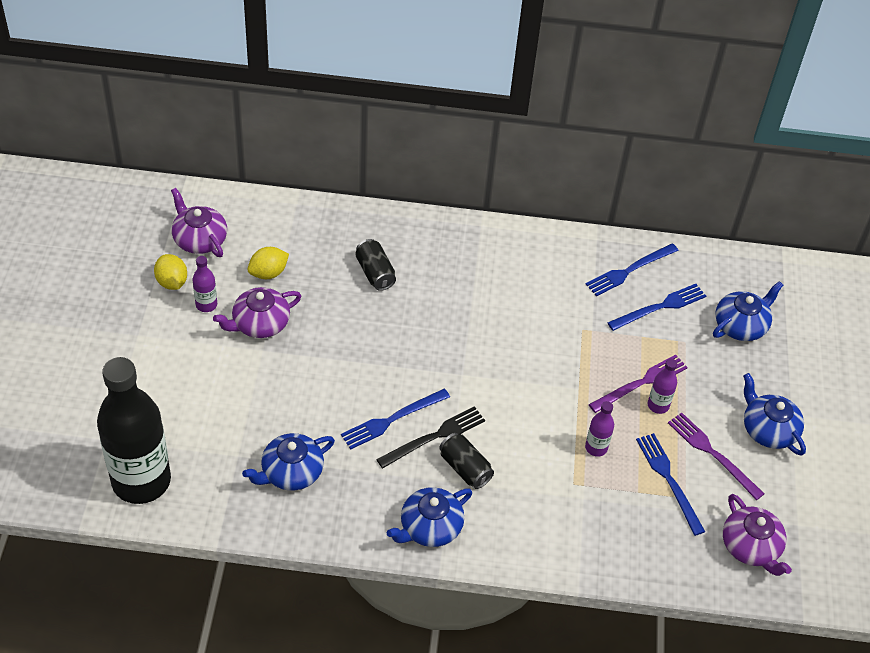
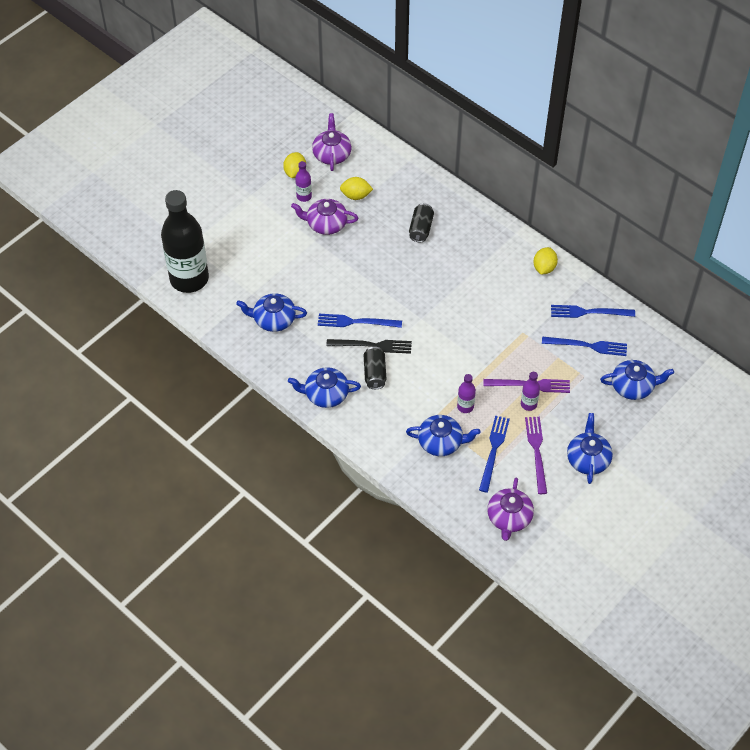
camera: 40 degrees right, 5 degrees up
none -> blue teapot [406,415,481,456]
none -> yellow lemon [533,247,558,275]

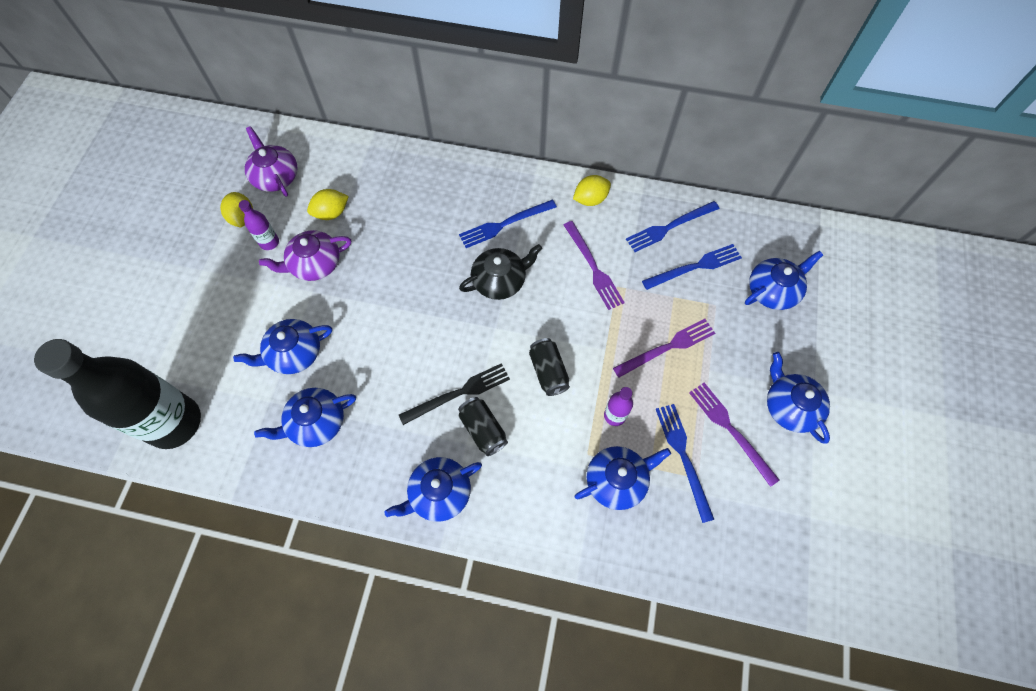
camera: 30 degrees left, 10 degrees up
blue fork [318,314,402,328] -> blue fork moved to [459,200,557,248]
black can [409,203,434,242] -> black can moved to [529,338,570,396]
purple teapot [487,478,534,541] -> none
purple bottle [521,372,540,411] -> none
yellow lemon [533,247,558,275] -> yellow lemon turned 75 degrees clockwise [573,175,611,206]
none -> blue teapot [233,319,332,374]
none -> black teapot [459,244,542,300]
none -> purple fork [564,221,625,310]

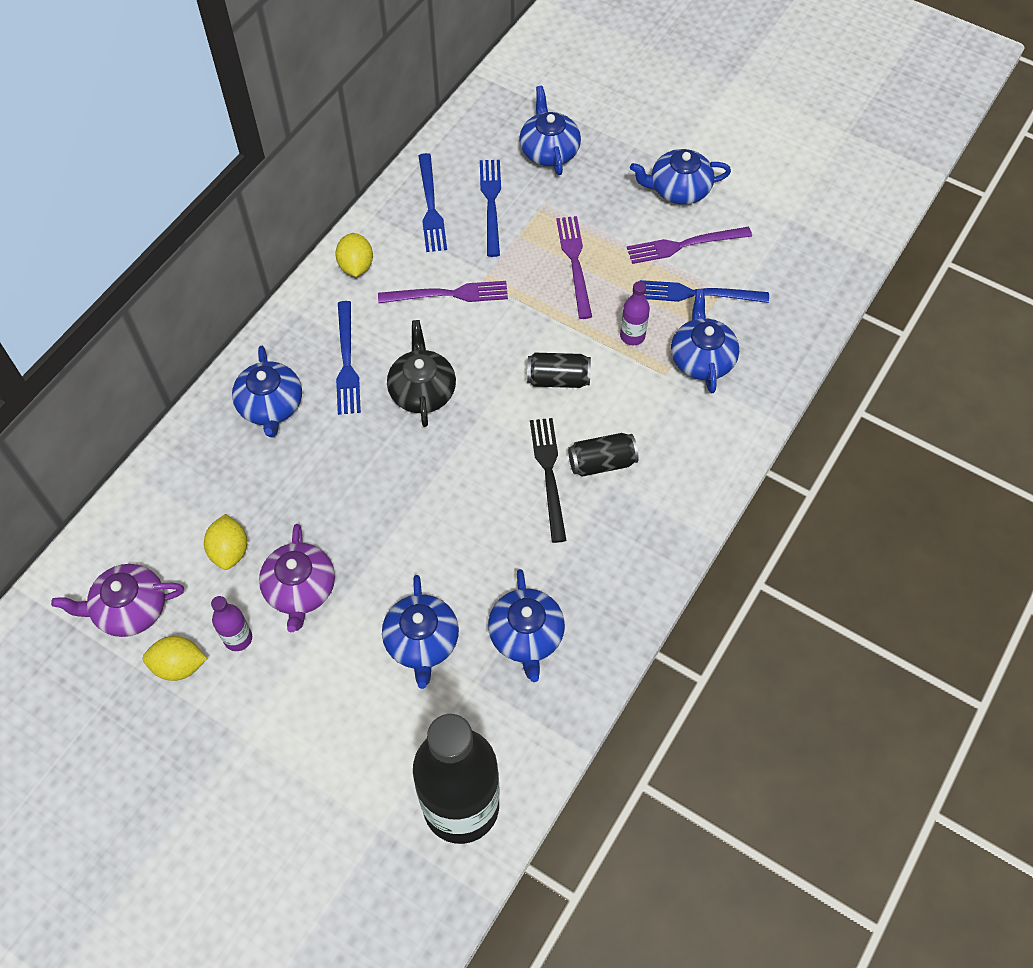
camera: 70 degrees left, 5 degrees down
blue teapot [384,457,482,522] -> blue teapot moved to [232,346,302,437]

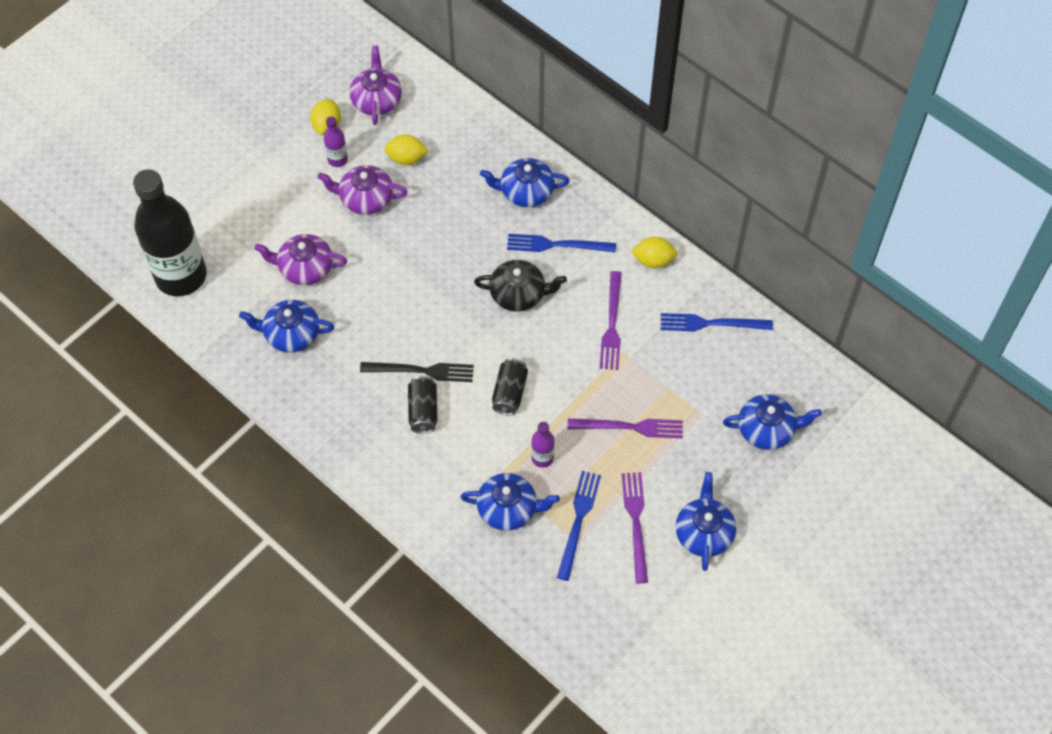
camera: 100 degrees right, 0 degrees up
blue teapot [382,575,459,689] -> purple teapot [254,234,347,285]
blue fork [480,160,501,257] -> none

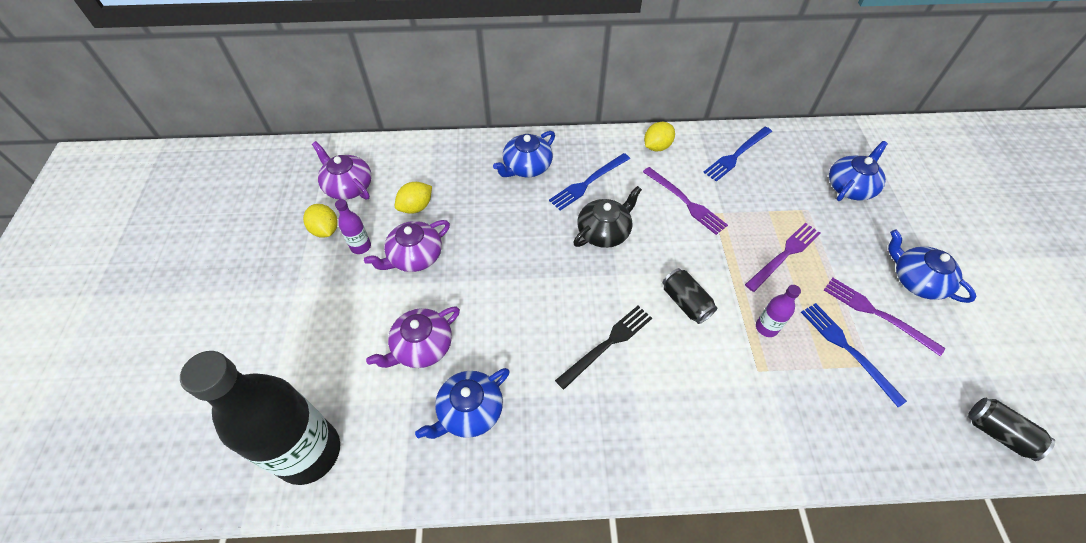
camera: 45 degrees left, 5 degrees down
black can [408,376,438,434] -> black can moved to [968,398,1055,461]
blue teapot [461,473,560,531] -> none

